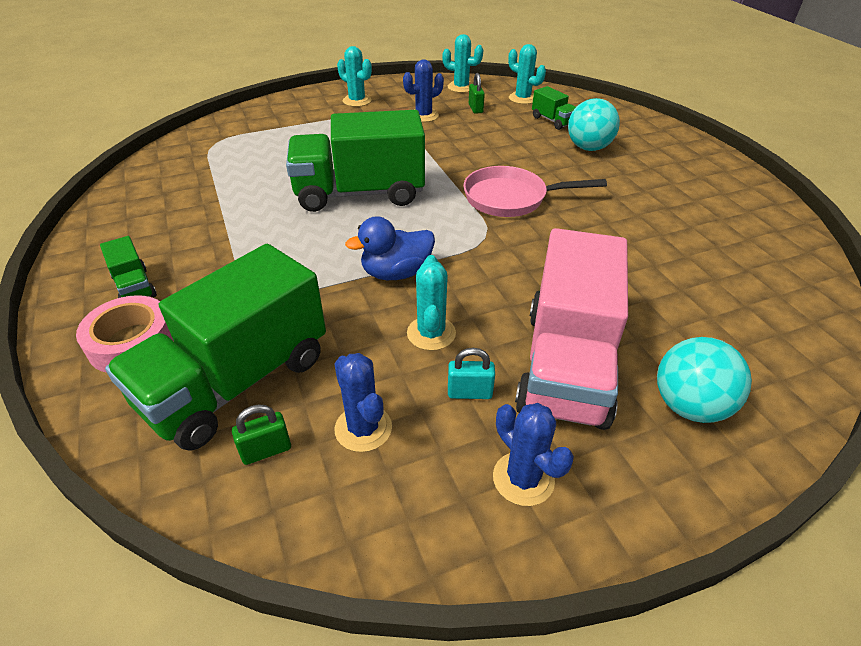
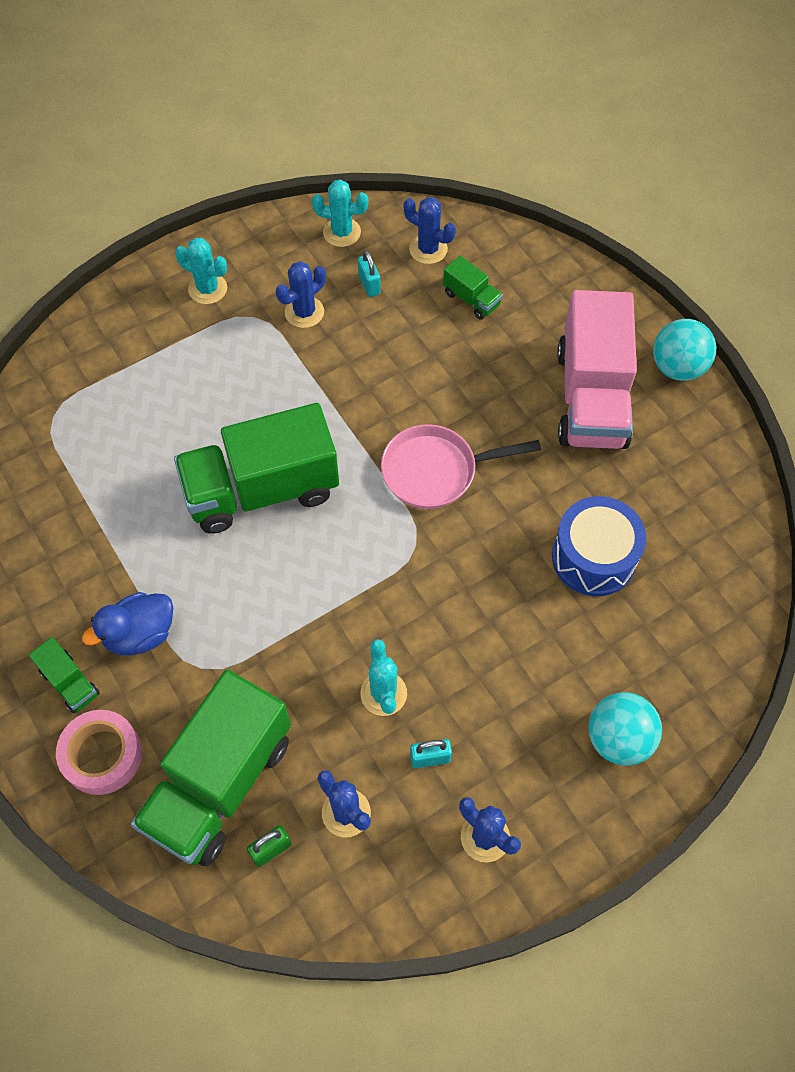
camera: 10 degrees left, 20 degrees up
blue duck [345,216,435,280] -> blue duck moved to [82,592,173,656]
green padlock [469,73,485,114] -> turquoise padlock [358,250,381,297]
turquoise cactus [508,44,546,104] -> blue cactus [404,197,456,264]
pink truck [515,228,628,430] -> pink truck moved to [557,290,637,449]
turquoise ball [568,98,620,151] -> turquoise ball moved to [653,319,716,381]
none -> blue drum [552,496,646,596]

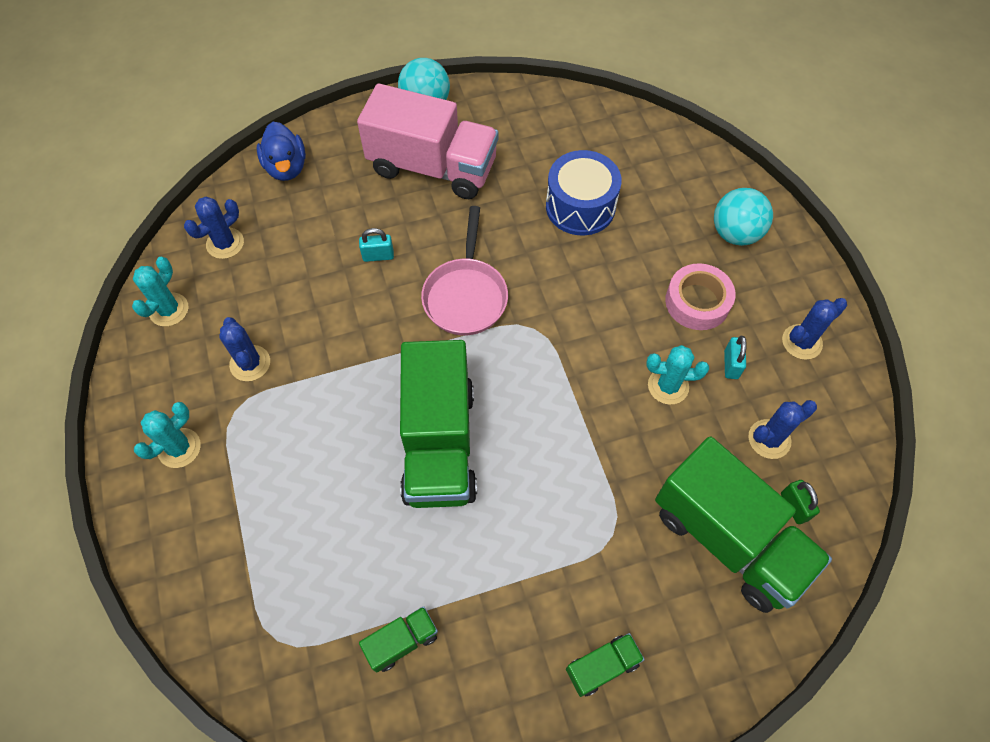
camera: 75 degrees left, 0 degrees up
pink tape [56,710,142,795] -> pink tape moved to [665,263,736,330]
blue duck [82,592,173,656] -> blue duck moved to [257,122,306,181]
turquoise padlock [358,250,381,297] -> turquoise padlock moved to [359,228,394,262]
green truck [443,256,503,320] -> green truck moved to [359,606,438,673]

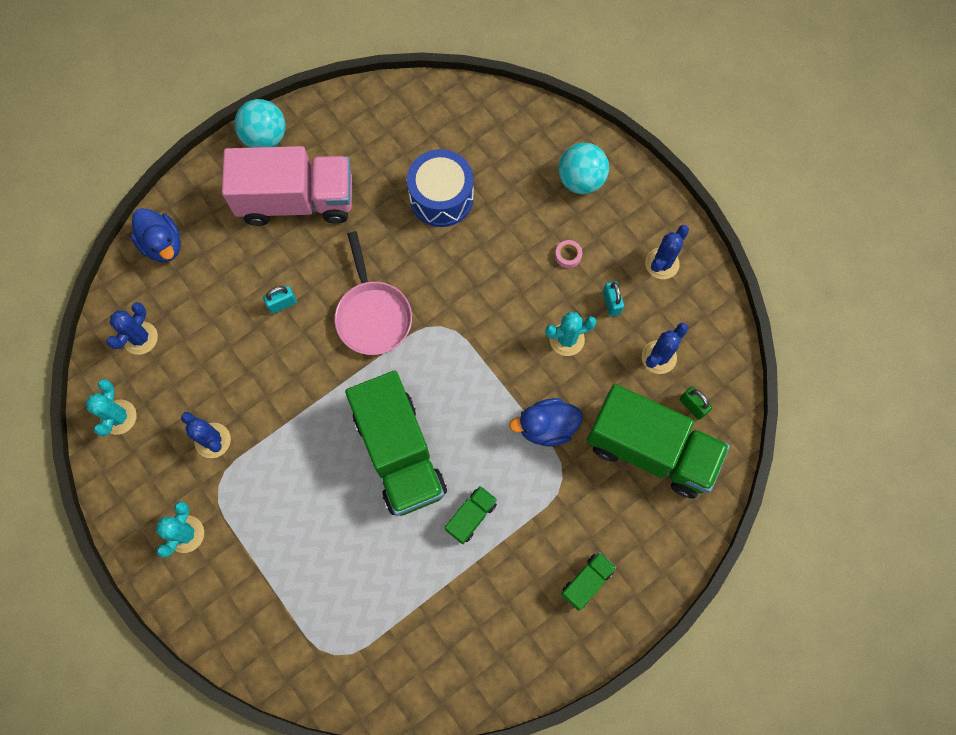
camera: 20 degrees left, 10 degrees up
green truck [359,606,438,673] -> green truck moved to [445,486,497,544]
pink tape [665,263,736,330] -> pink tape [555,240,582,268], size x0.47
none -> blue duck [509,398,582,446]

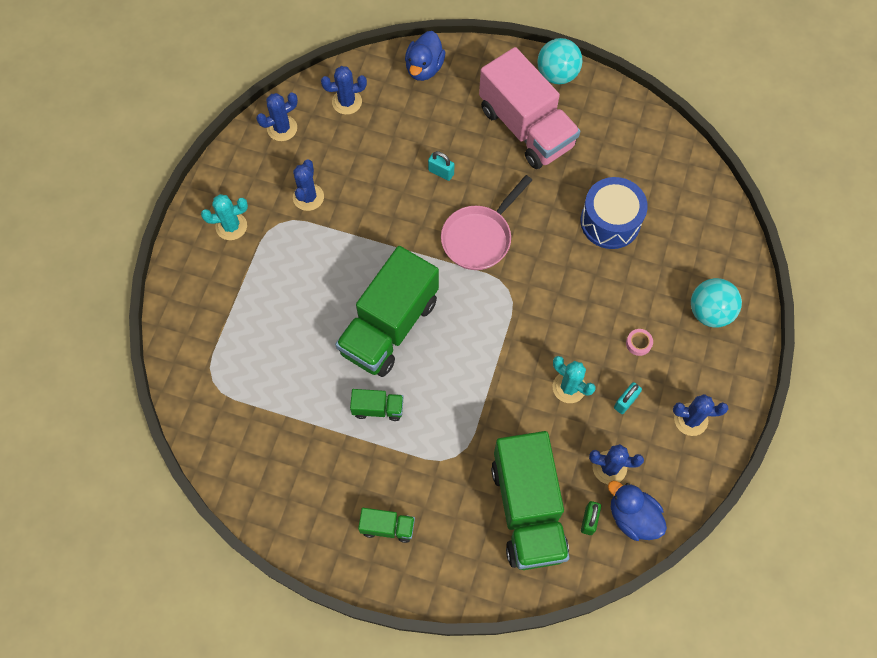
camera: 55 degrees right, 5 degrees down
turquoise cactus [86,379,137,436] -> blue cactus [256,93,298,141]
blue duck [509,398,582,446] -> blue duck moved to [608,481,667,541]

